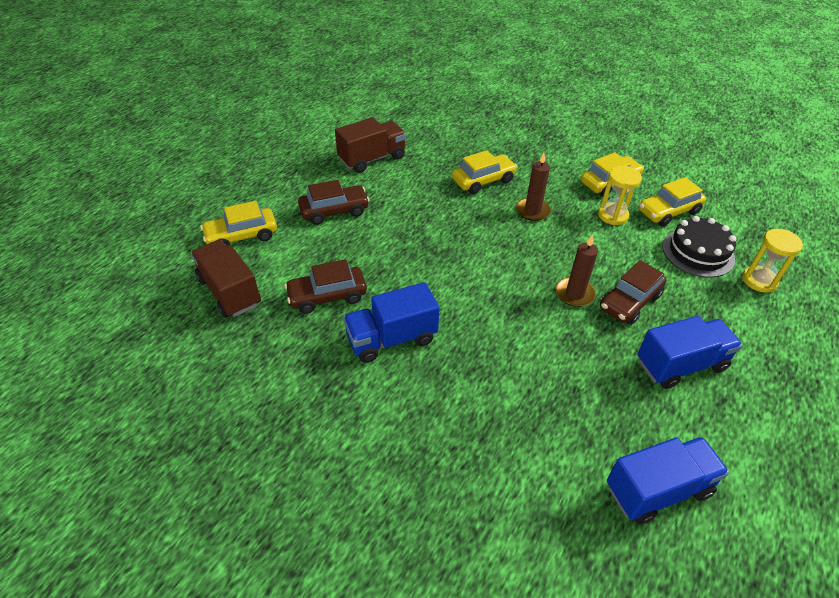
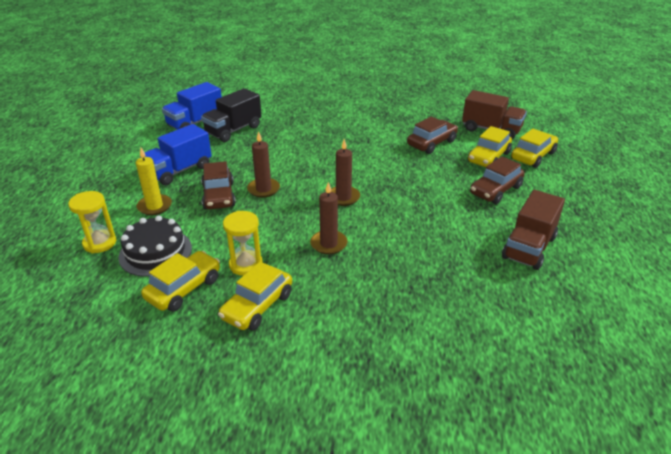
camera: 155 degrees right, 10 degrees down
blue truck [343,282,440,363] -> none
yellow car [452,150,517,194] -> yellow car moved to [467,126,512,167]
brown car [600,260,666,325] -> brown car turned 150 degrees clockwise [201,161,236,209]
none -> yellow candle [136,148,172,215]
none -> black truck [201,88,261,142]
none -> brown candle [331,139,360,206]

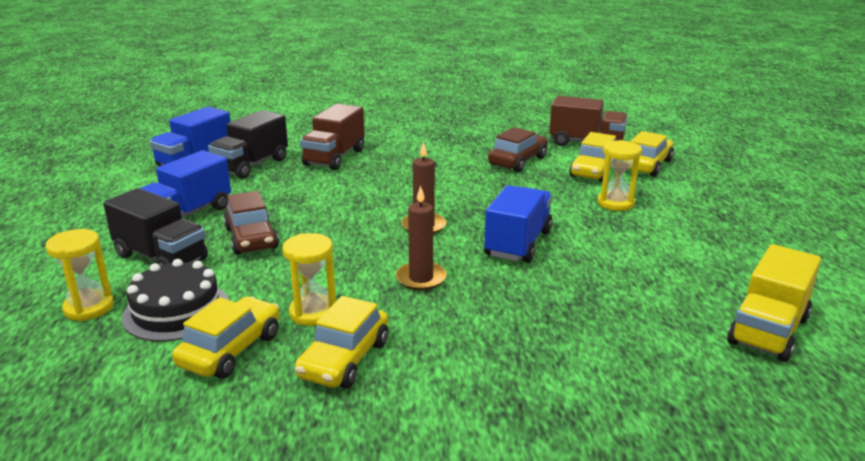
camera: 10 degrees left, 10 degrees down
yellow candle [136,148,172,215] -> black truck [103,188,208,265]
brown candle [247,131,280,198] -> none
brown car [470,156,525,204] -> yellow hourglass [597,140,642,211]
brown truck [502,190,565,270] -> brown truck moved to [300,104,365,170]
none -> blue truck [484,185,553,263]
none -> yellow truck [727,244,821,362]

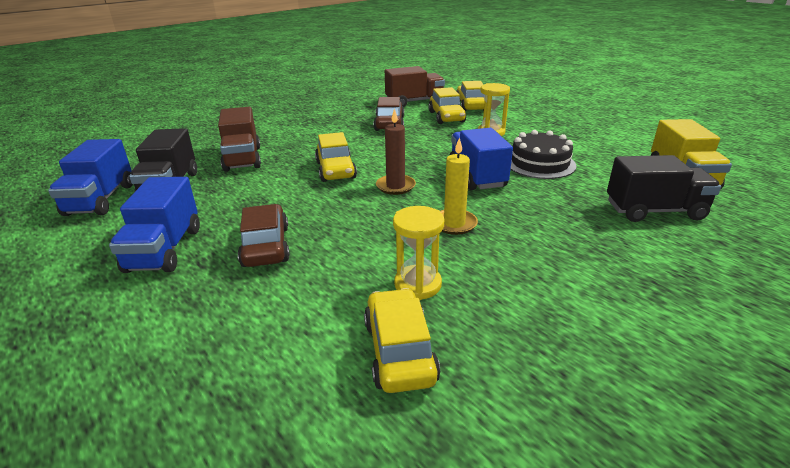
camera: 35 degrees left, 5 degrees up
yellow hourglass [46,229,114,321] -> none
black truck [103,188,208,265] -> black truck moved to [607,155,721,222]
black cake [122,259,229,342] -> black cake moved to [510,130,576,179]
brown car [223,191,279,255] -> brown car turned 135 degrees counterclockwise [238,204,290,267]
yellow car [295,296,388,388] -> yellow car moved to [315,132,357,182]
brown candle [396,185,447,290] -> yellow candle [440,137,478,235]

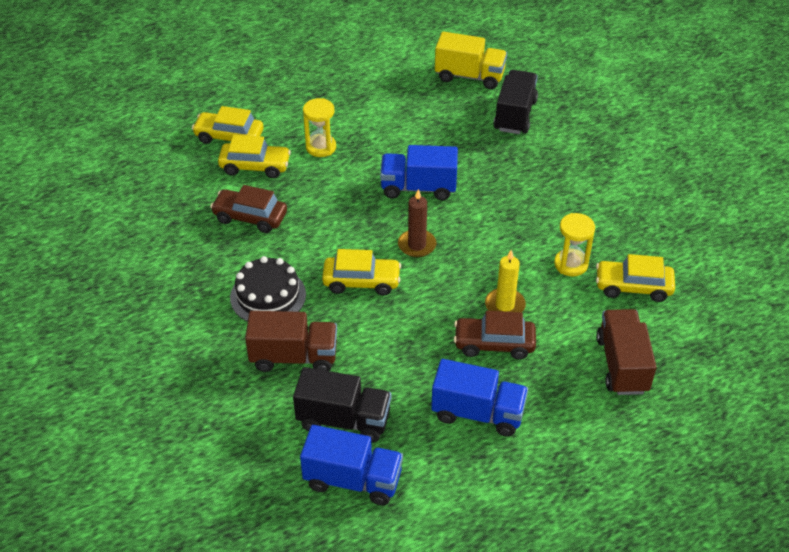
camera: 75 degrees left, 15 degrees up
brown truck [385,66,445,107] -> brown truck moved to [596,309,657,395]
yellow candle [440,137,478,235] -> yellow candle moved to [485,250,526,313]
black cake [510,130,576,179] -> black cake moved to [230,256,306,322]

